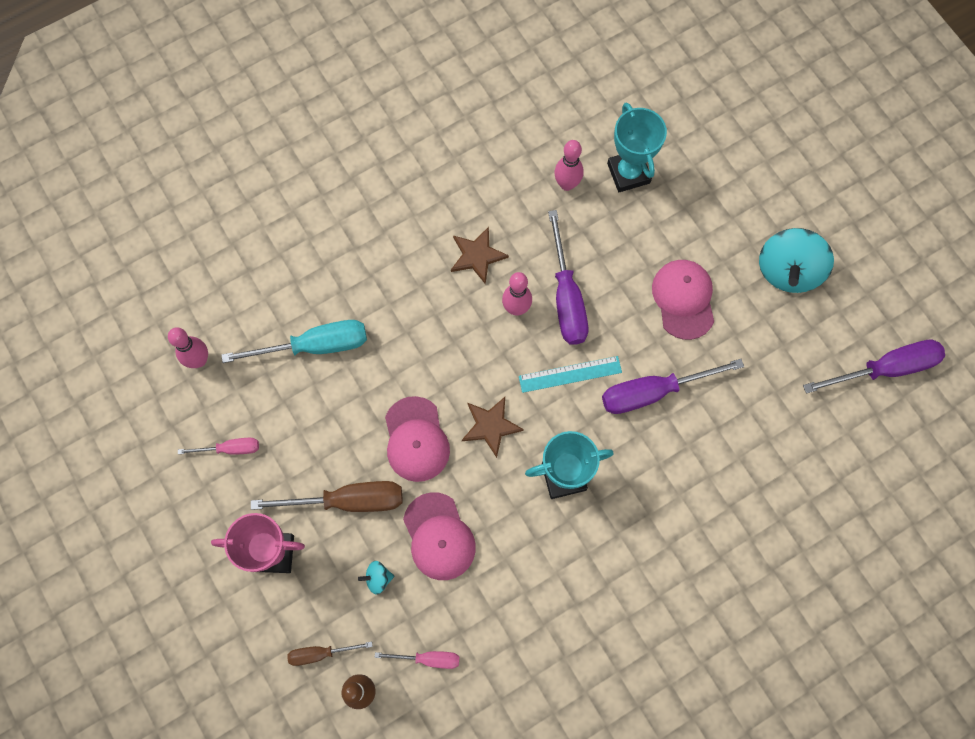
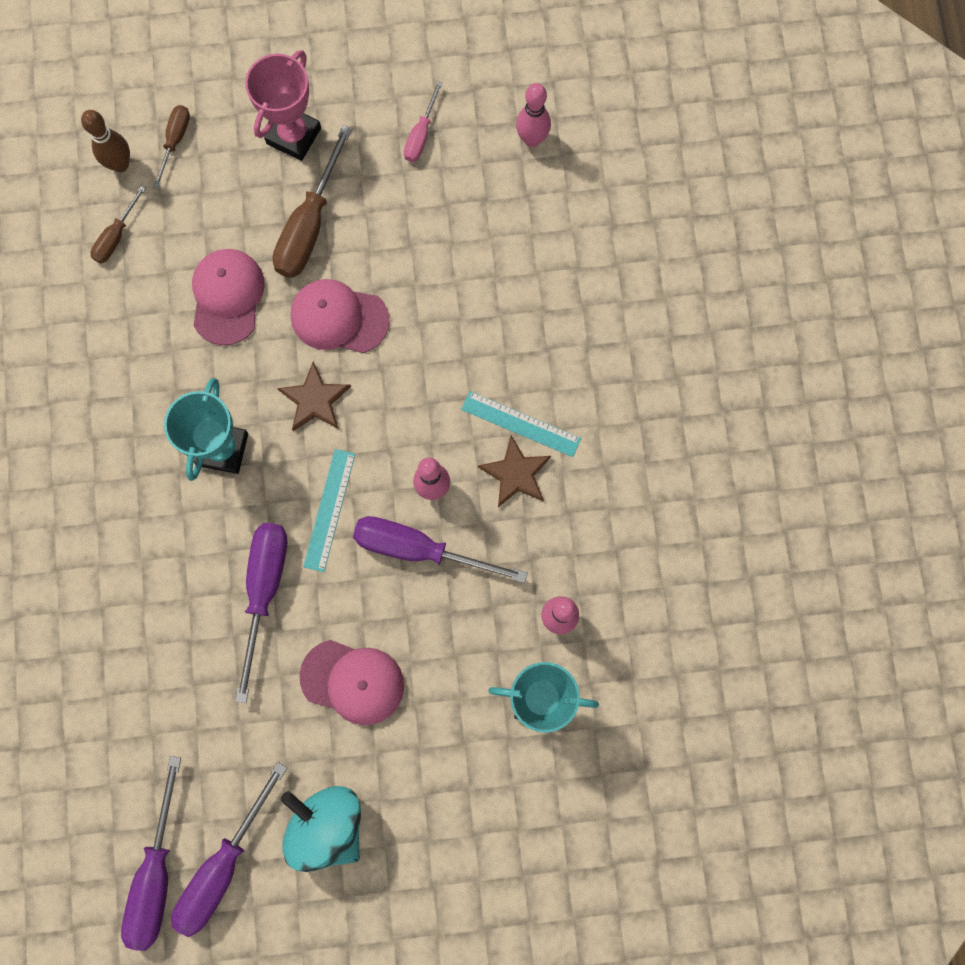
camera: 115 degrees right, 5 degrees up
turquoise screwdriver [221,320,367,363] -> none
turquoise spinning top [358,561,394,594] -> none
pink screwdriver [374,651,459,669] -> brown screwdriver [90,185,147,263]
pink cap [403,492,476,580] -> pink cap turned 90 degrees clockwise [192,249,265,345]
none -> purple screwdriver [171,762,287,937]
none -> turquoise ruler [461,391,581,457]

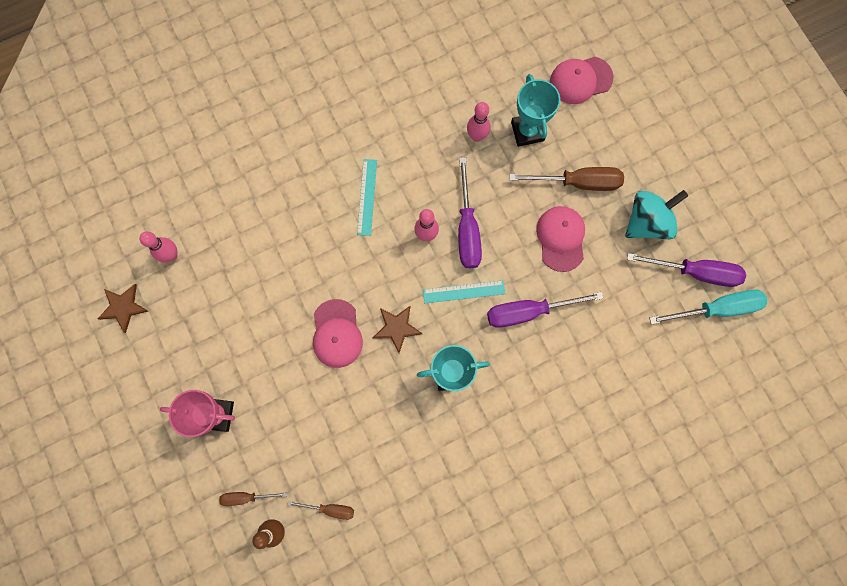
camera: 110 degrees left, 0 degrees up
purple screwdriver [121,756,181,951] -> turquoise screwdriver [649,290,767,325]
pink cap [192,249,265,345] -> pink cap moved to [550,57,614,104]
brown screwdriver [272,125,352,278] -> brown screwdriver moved to [509,167,624,191]
turquoise spinning top [281,786,361,872] -> turquoise spinning top turned 150 degrees counterclockwise [625,190,688,239]
pink screwdriver [404,81,443,162] -> none
brown star [478,436,551,507] -> brown star moved to [98,284,148,333]

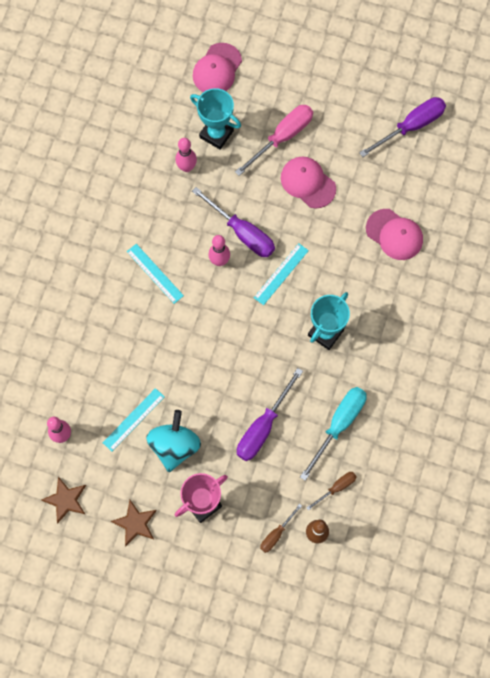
camera: 45 degrees left, 5 degrees down
pink cap [313,299,363,368] -> pink cap moved to [366,209,423,260]
brown star [373,305,423,353] -> brown star moved to [111,500,157,547]
purple screwdriver [487,292,604,328] -> purple screwdriver moved to [237,368,303,461]
brown screwdriver [509,167,624,191] -> pink screwdriver [235,105,313,176]
turquoise spinning top [625,190,688,239] -> turquoise spinning top moved to [146,410,201,472]
turquoise screwdriver [649,290,767,325] -> turquoise screwdriver moved to [300,387,367,481]
none -> turquoise ruler [103,388,165,451]

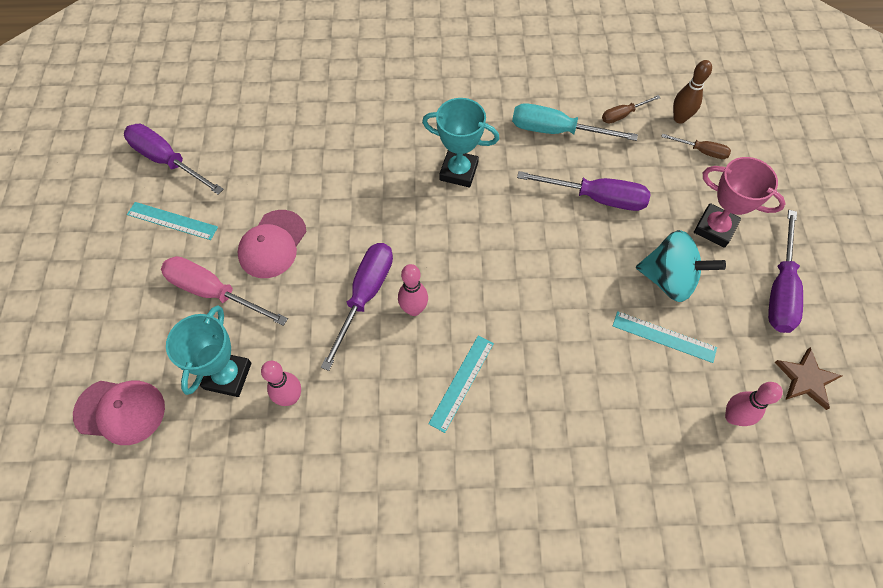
camera: 110 degrees left, 10 degrees down
brown star [111,500,157,547] -> purple screwdriver [768,210,803,333]
turquoise spinning top [146,410,201,472] -> turquoise spinning top turned 150 degrees counterclockwise [636,230,726,302]
turquoise ruler [254,243,309,305] -> turquoise ruler moved to [127,202,218,240]
brown screwdriver [306,472,357,511] -> brown screwdriver turned 60 degrees counterclockwise [602,95,661,124]
pink cap [366,209,423,260] -> none

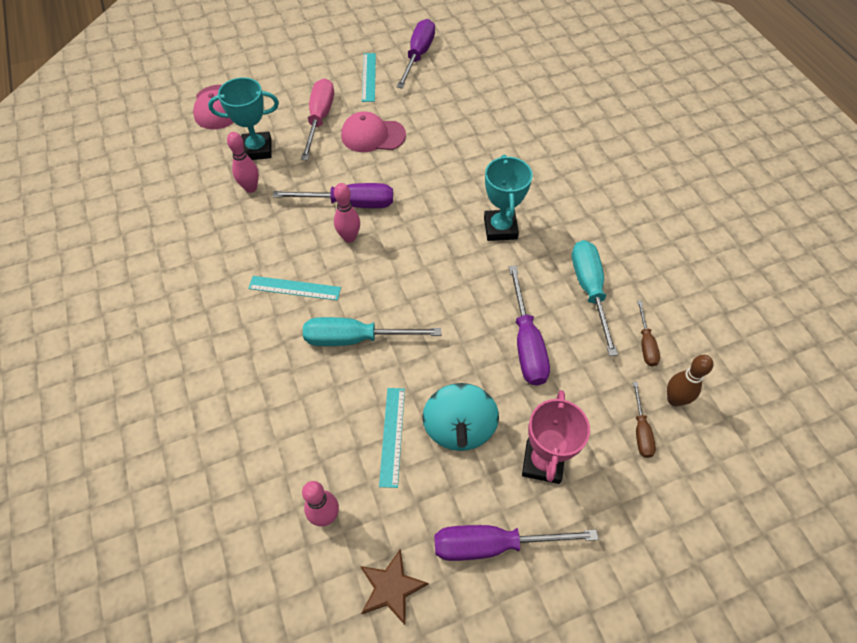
camera: 70 degrees right, 5 degrees down
brown screwdriver [602,95,661,124] -> brown screwdriver turned 135 degrees counterclockwise [637,301,660,367]
none -> turquoise screwdriver [303,317,441,346]

